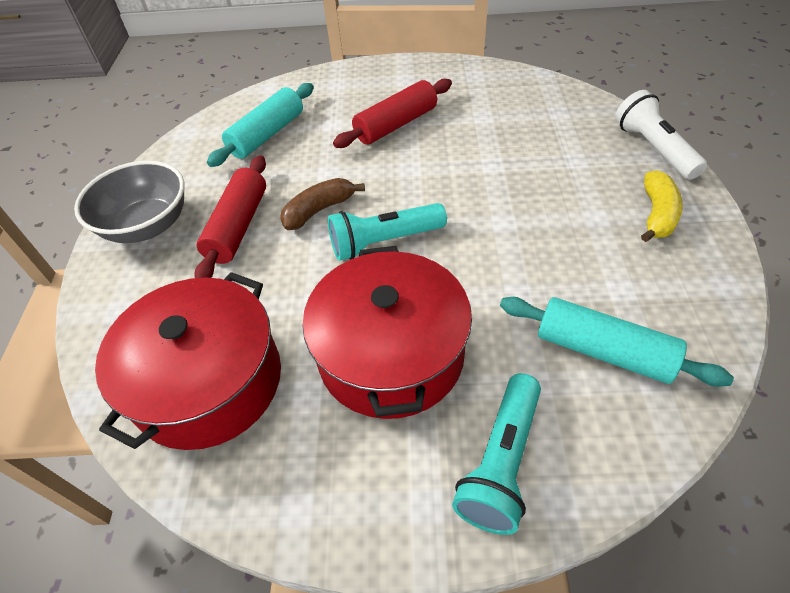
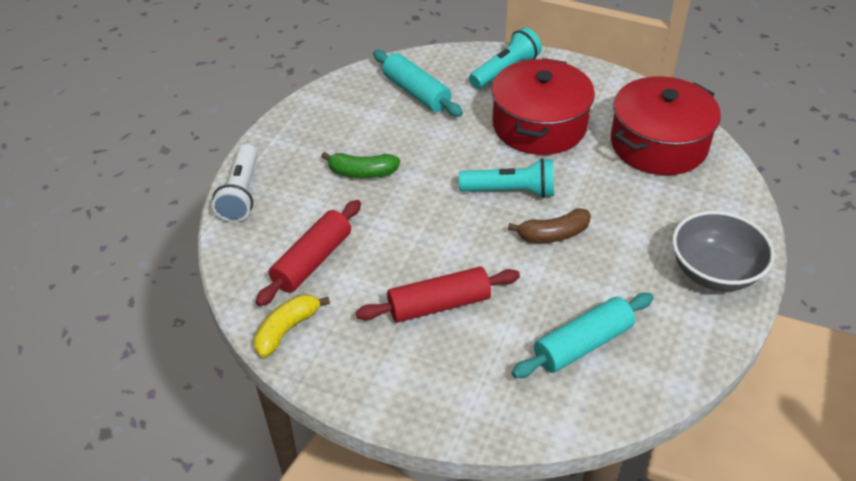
camera: 160 degrees left, 5 degrees down
red rolling pin [194,155,266,278] -> red rolling pin moved to [255,200,361,306]
yellow banana [641,170,683,242] -> yellow banana moved to [254,295,330,358]
none -> green banana [321,152,400,178]

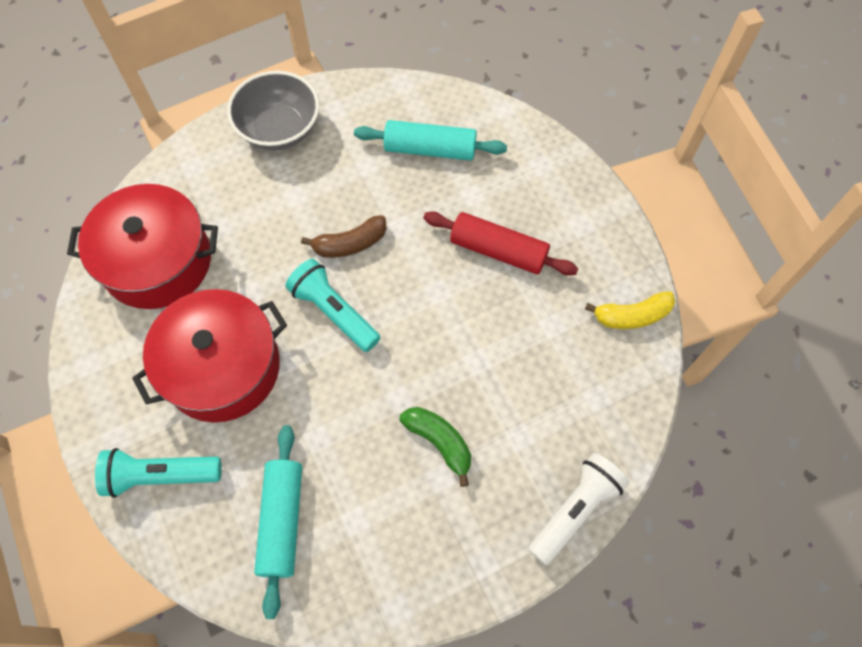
camera: 140 degrees left, 20 degrees up
red rolling pin [255,200,361,306] -> none
brown banana [508,208,591,243] -> brown banana turned 135 degrees clockwise [301,215,387,258]

